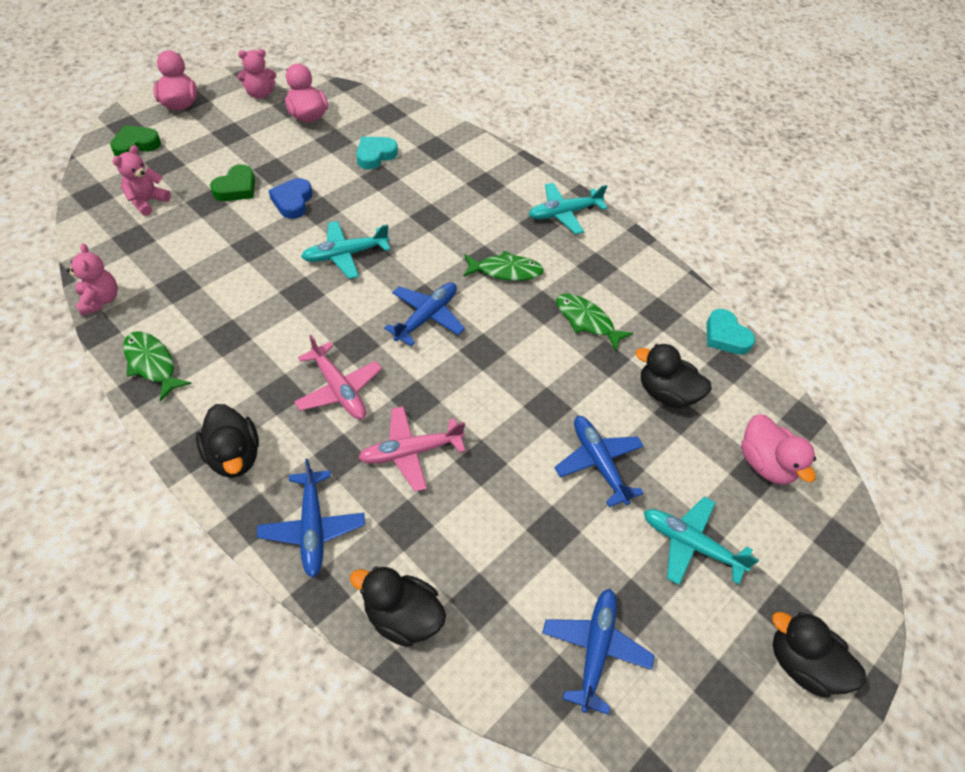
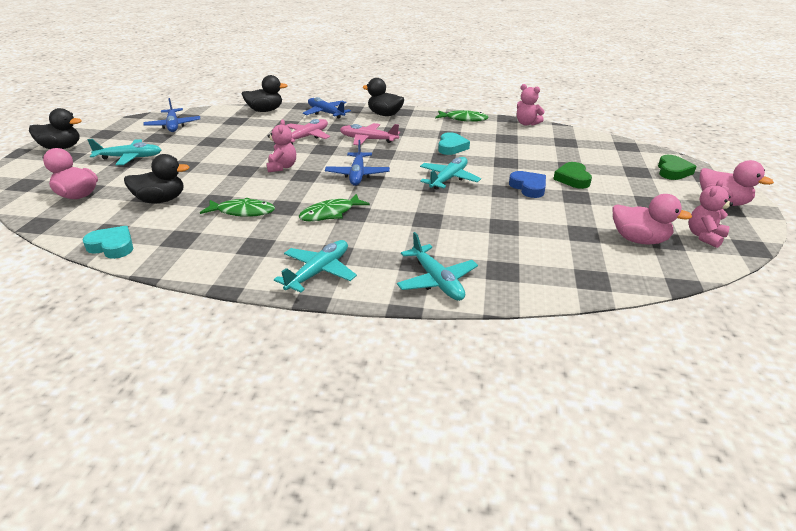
camera: 150 degrees right, 20 degrees down
pink teddy bear [113,145,171,216] -> pink teddy bear moved to [266,119,296,172]
turquoise heart [357,137,398,169] -> turquoise heart moved to [438,132,470,155]
blue plane [554,416,644,507] -> none
none -> turquoise plane [397,232,478,301]

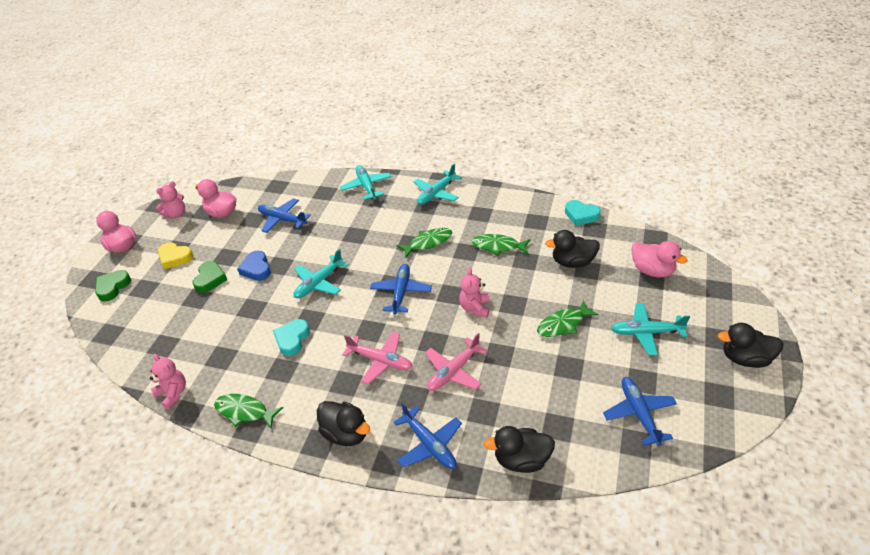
camera: 170 degrees left, 10 degrees up
none -> yellow heart [158,242,193,269]
none -> blue plane [258,198,311,233]
none -> green fish [537,300,599,337]

